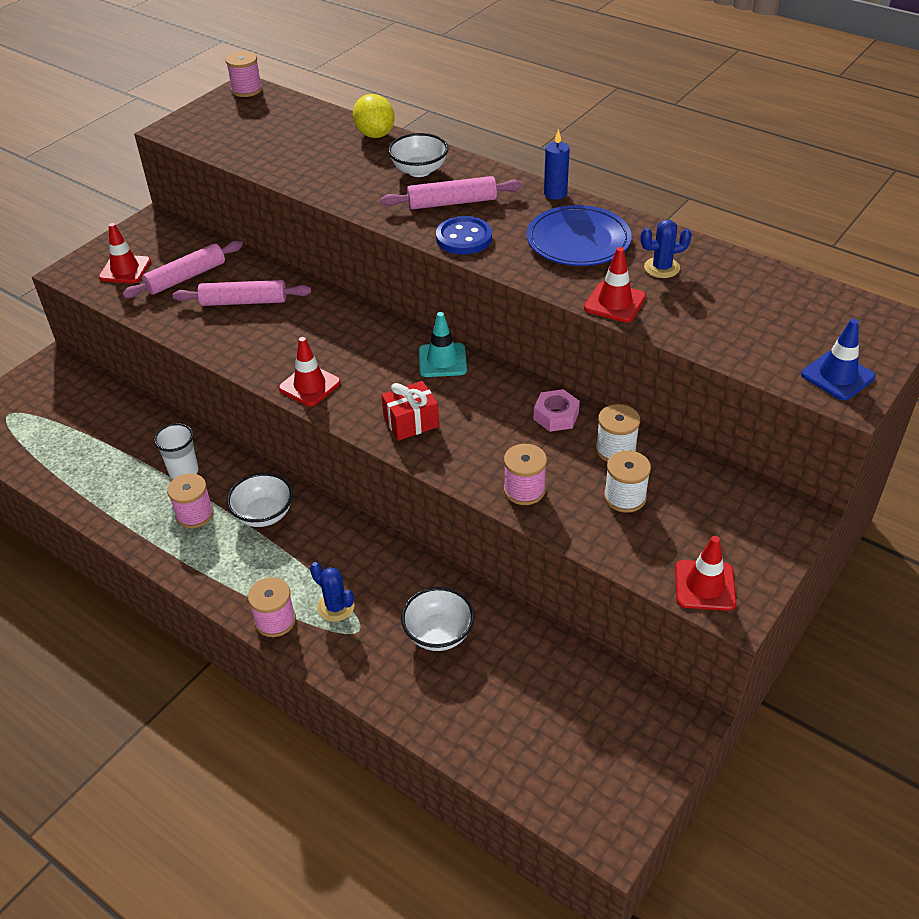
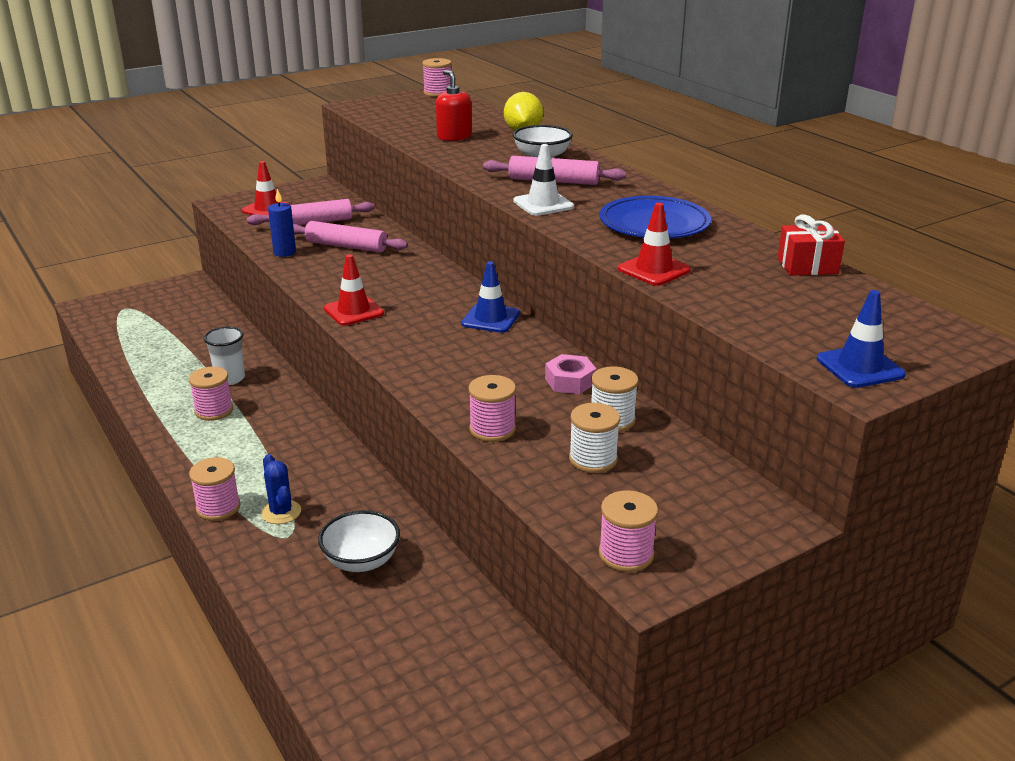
camera: 20 degrees right, 15 degrees down
white bowl [227,473,293,527] -> none
red gift [381,381,439,441] -> red gift moved to [778,214,845,276]
turquoise traffic cone [419,312,467,377] -> blue traffic cone [461,261,520,333]
blue button [436,216,492,255] -> white traffic cone [513,144,574,216]
blue candle [544,129,570,200] -> blue candle moved to [268,189,296,257]
blue cactus [641,220,692,278] -> none
red traffic cone [675,536,737,611] -> pink spool [599,490,658,572]
none -> red soap dispenser [436,70,471,141]

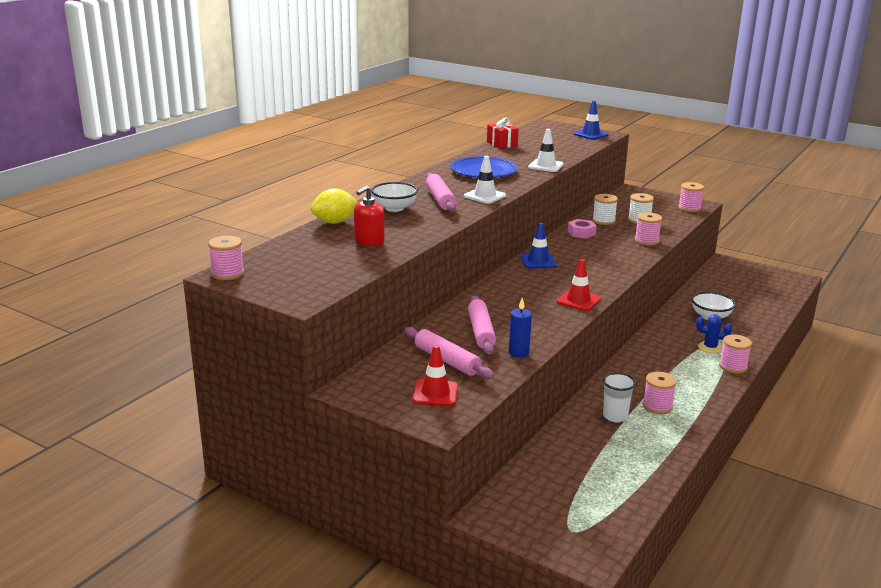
camera: 115 degrees left, 5 degrees down
blue cactus [261,454,301,524] -> blue cactus turned 60 degrees clockwise [696,314,732,353]
red traffic cone [618,203,691,286] -> white traffic cone [528,129,564,172]

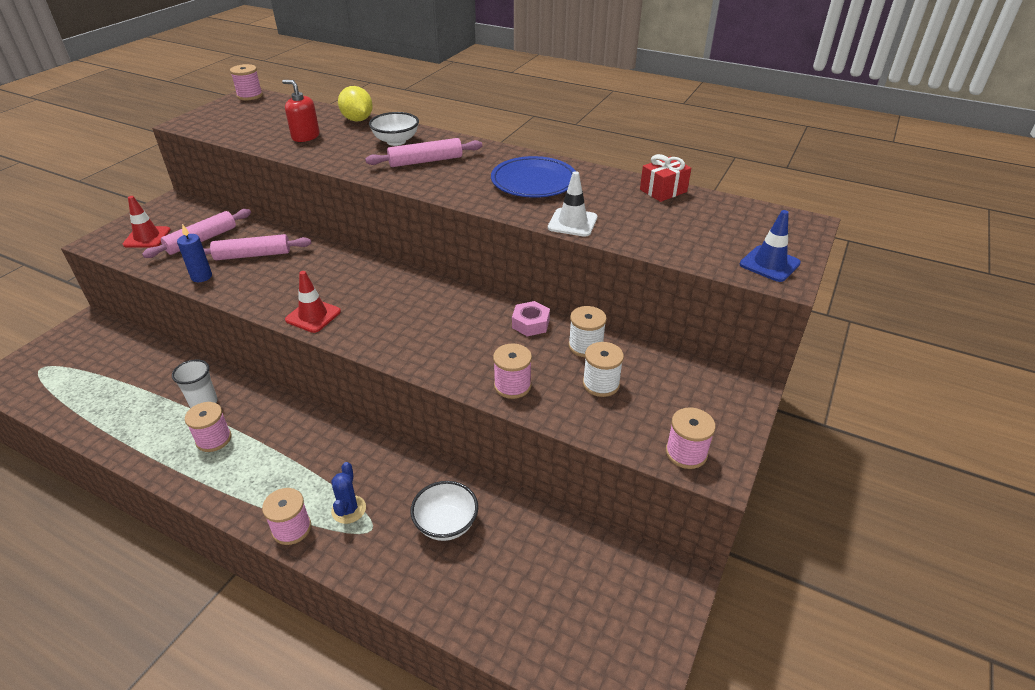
camera: 85 degrees right, 15 degrees up
white traffic cone [464,156,506,204] -> none
blue traffic cone [520,223,557,269] -> none

